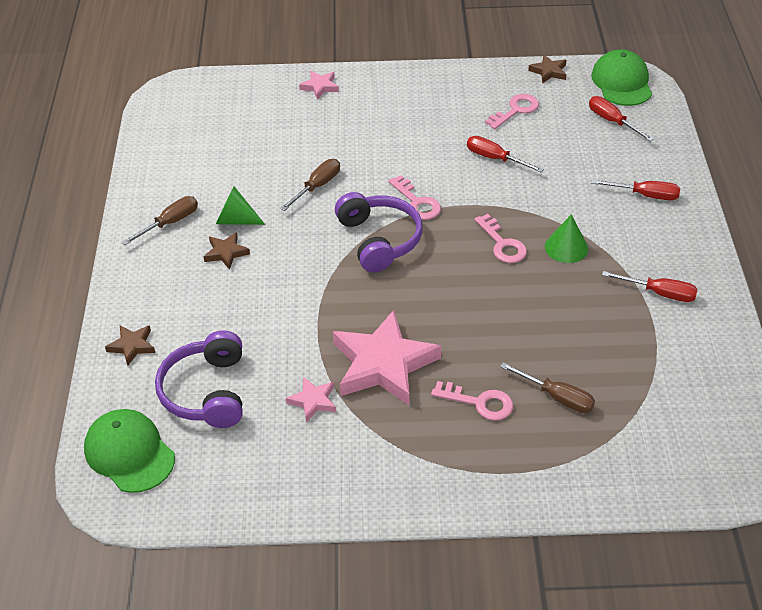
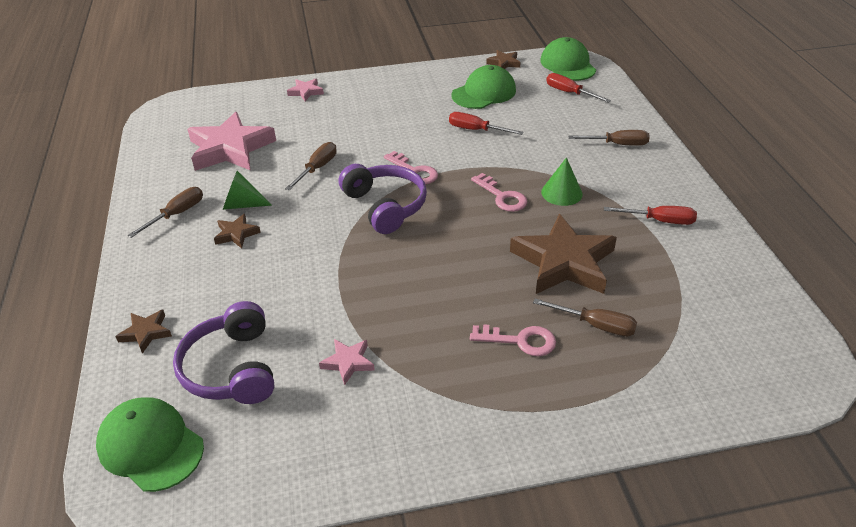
camera: 10 degrees left, 5 degrees down
pink star [333,310,441,405] -> pink star moved to [187,112,276,171]
pink key [485,94,539,129] -> green cap [451,65,516,109]
red screwdriver [591,180,680,200] -> brown screwdriver [568,130,650,146]
none -> brown star [510,214,617,294]

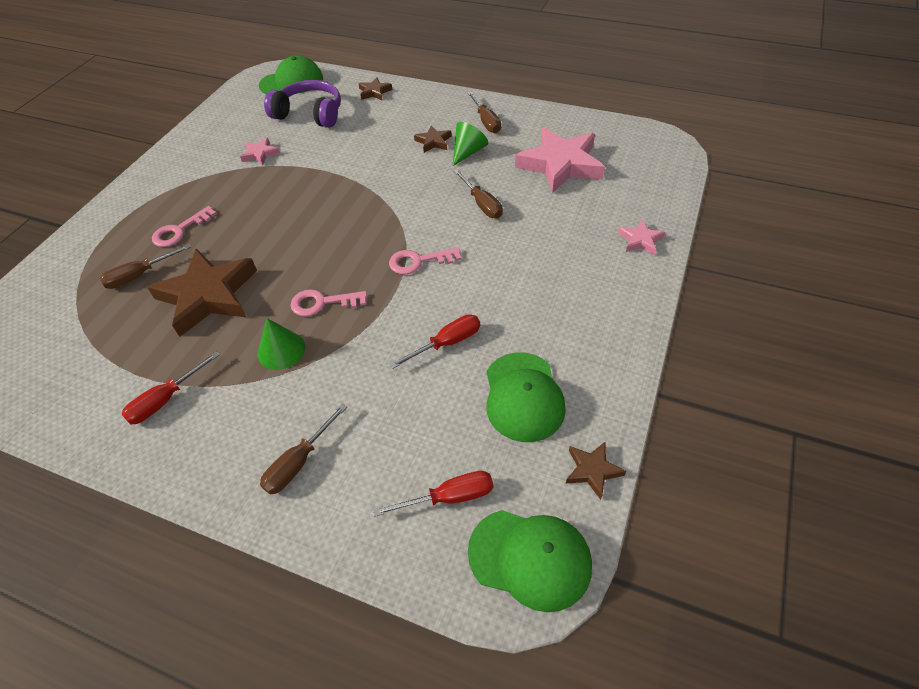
camera: 125 degrees right, 10 degrees up
purple headphones [339,164,427,234] -> none

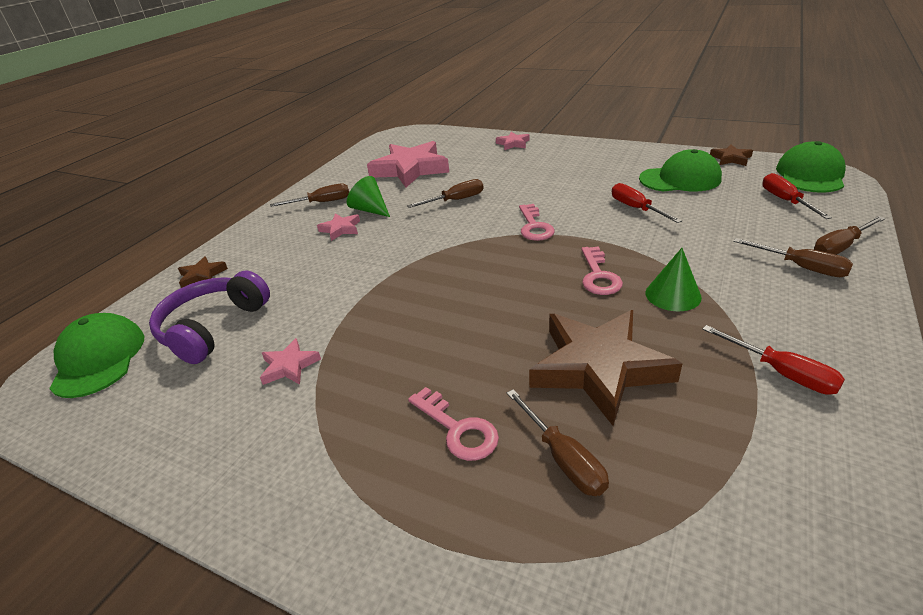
camera: 85 degrees left, 15 degrees down
brown star [414,126,452,153] -> pink star [317,213,360,241]
none -> brown screwdriver [814,216,886,255]

